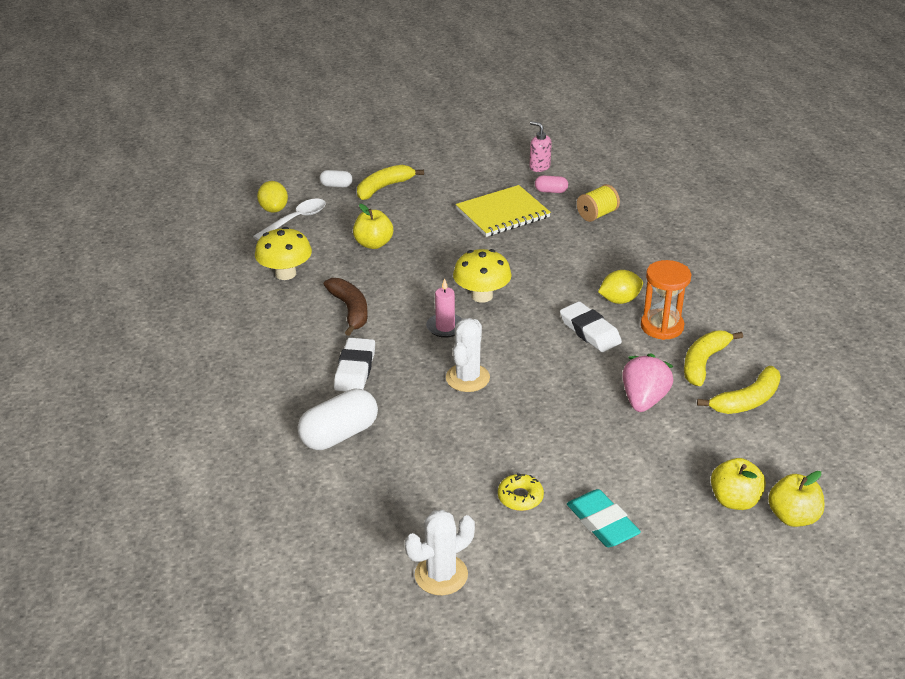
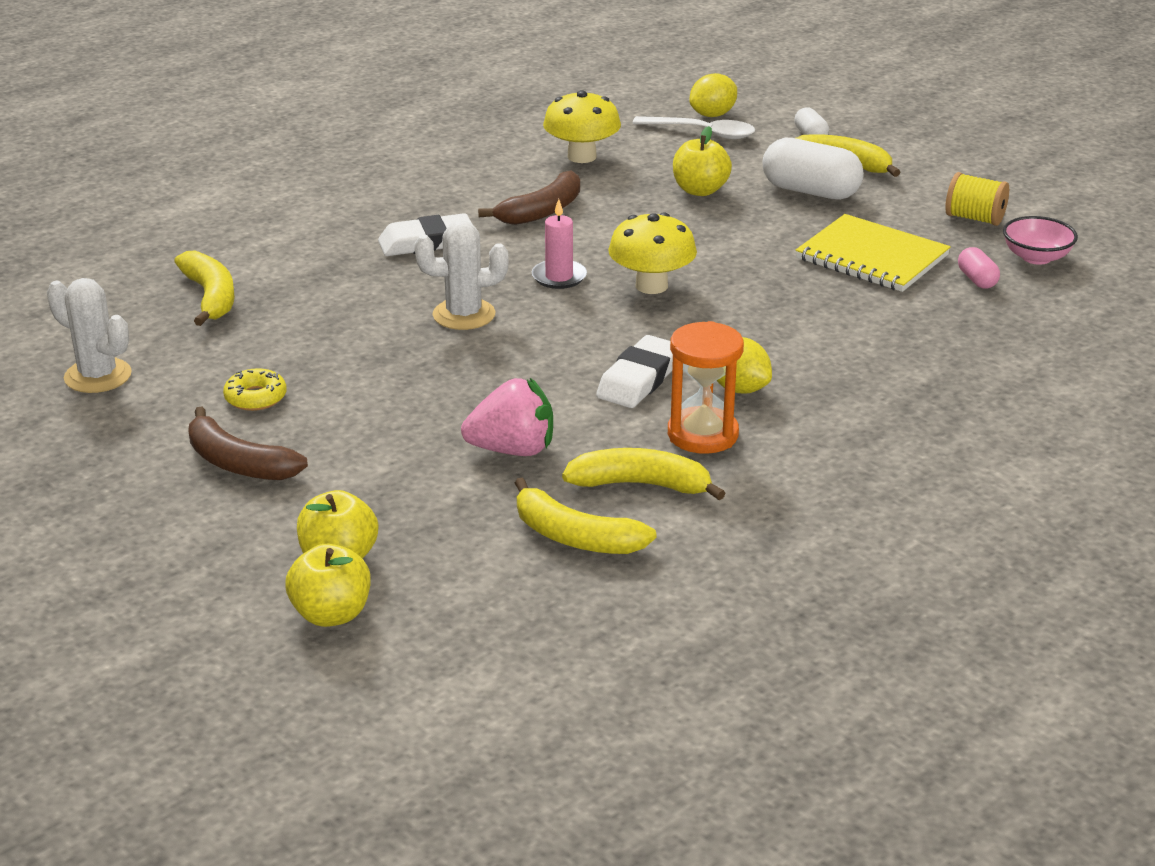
camera: 65 degrees right, 5 degrees down
white capsule [298,389,378,450] -> white capsule moved to [762,138,864,200]
pink soap dispenser [530,121,552,172] -> pink bowl [1003,216,1078,265]
turquoise eraser [567,489,641,547] -> brown banana [188,407,308,480]
yellow spool [577,184,620,222] -> yellow spool moved to [945,172,1009,226]
none -> yellow banana [174,251,235,326]

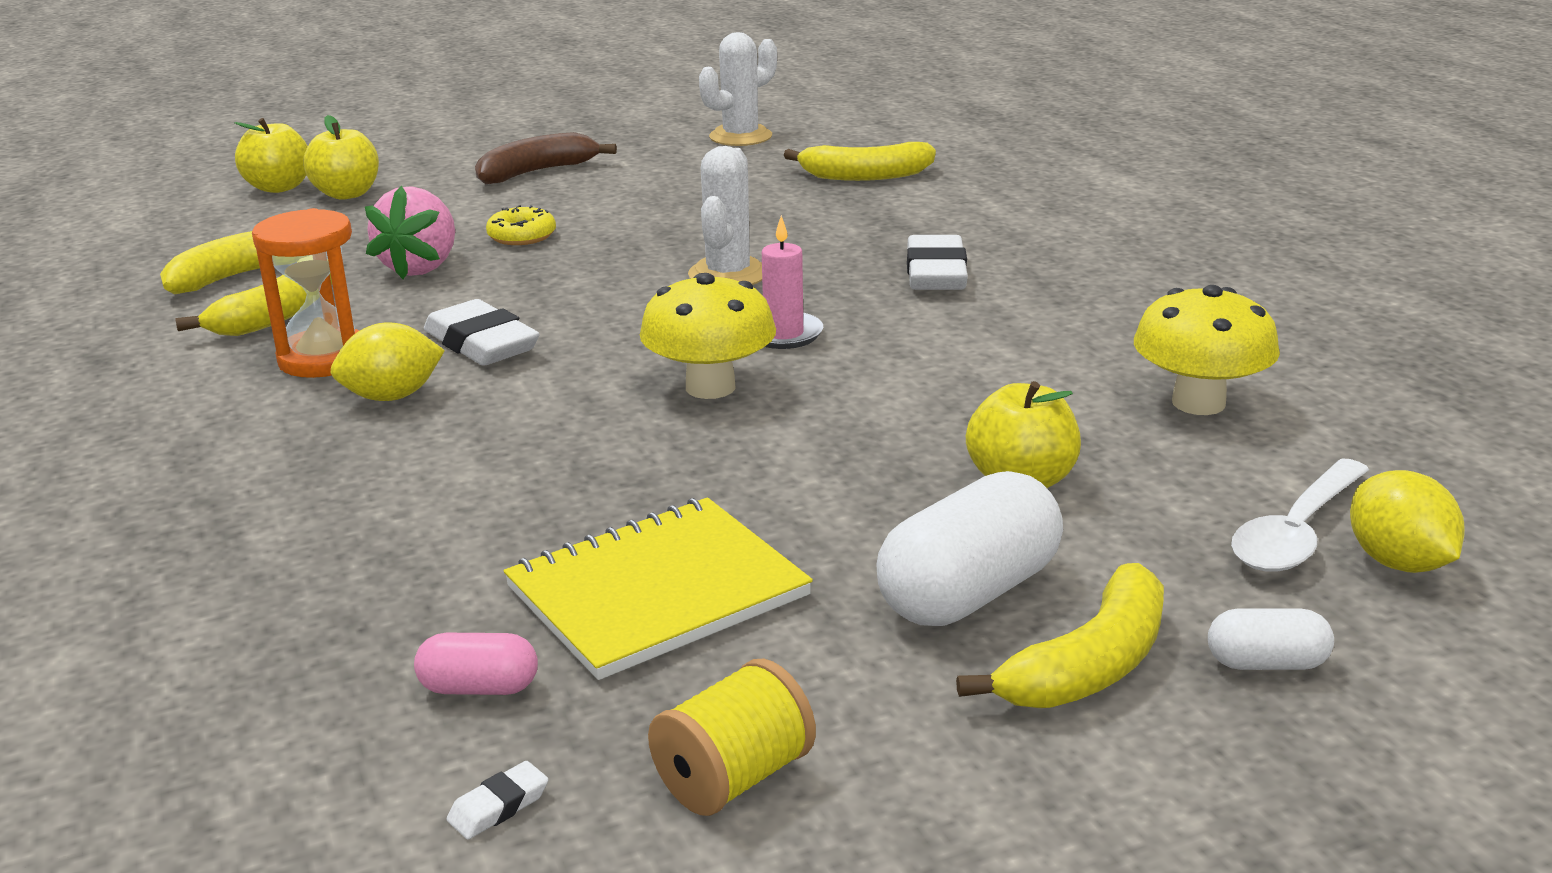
camera: 110 degrees right, 5 degrees down
yellow donut [223,368,287,411] -> yellow donut moved to [486,205,556,245]
brown banana [478,170,580,225] -> none
pink bowl [1003,216,1078,265] -> white eraser [447,761,548,839]

